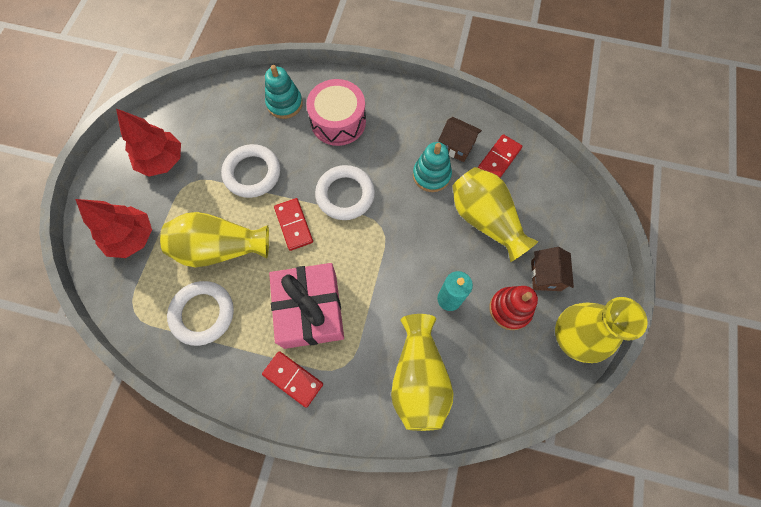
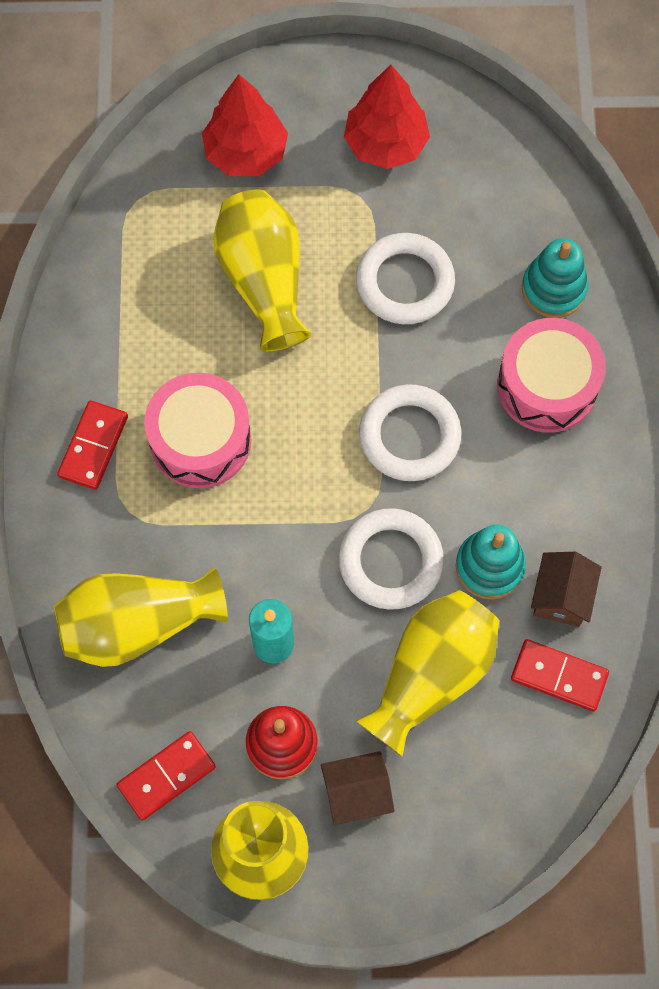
camera: 75 degrees right, 0 degrees up
white ring [167,281,234,346] -> white ring moved to [339,508,444,610]
pink gift [269,263,344,349] -> pink drum [144,373,251,488]
red domino [274,198,313,251] -> red domino moved to [116,731,216,821]

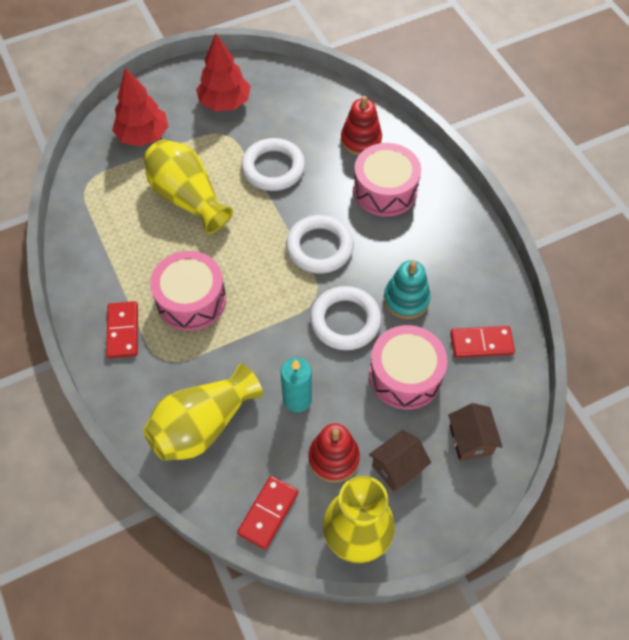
camera: 25 degrees left, 10 degrees down
yellow vase [356,590,499,757] -> pink drum [369,325,447,410]
turquoise stacking toy [522,238,588,318] -> red stacking toy [341,96,382,156]
brown house [531,552,602,627] -> brown house moved to [448,403,503,461]

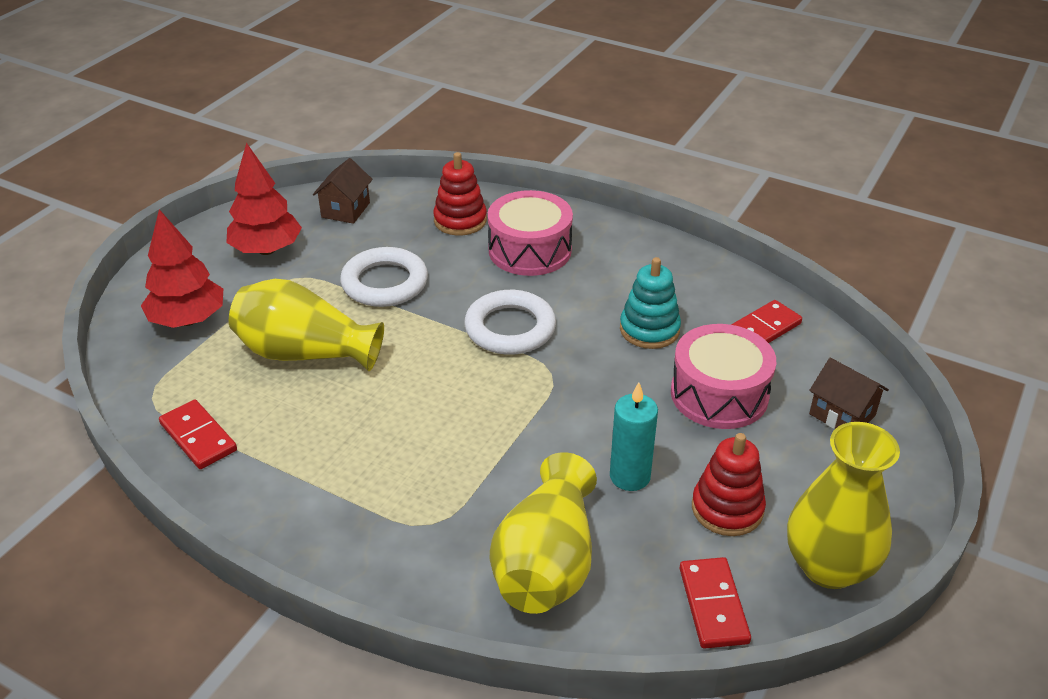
camera: 35 degrees left, 20 degrees down
red domino [106,301,138,358] -> red domino moved to [159,399,237,469]
pink drum [150,251,226,331] -> none
white ring [310,286,382,350] -> none
brown house [369,429,431,492] -> brown house moved to [313,158,373,224]

